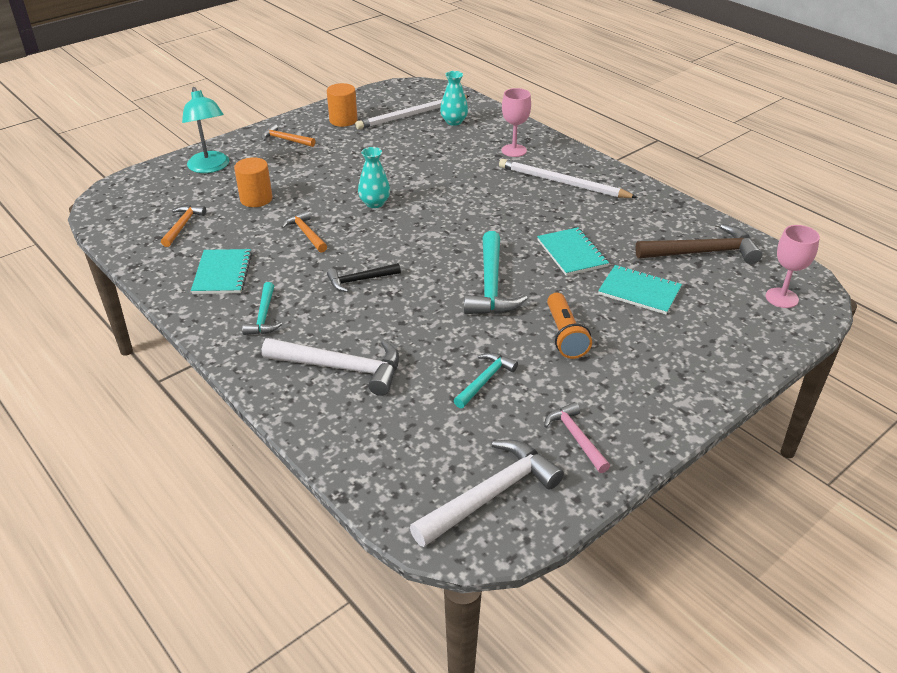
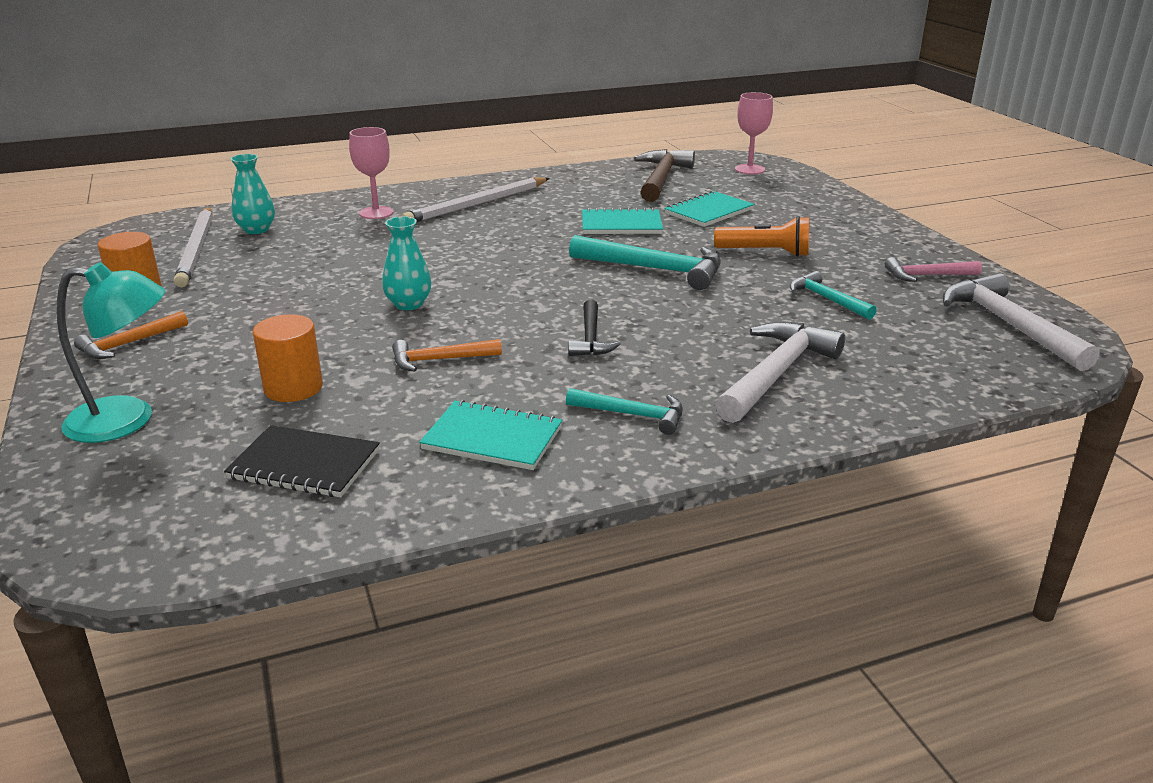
camera: 70 degrees left, 10 degrees down
orange hammer [161,205,206,247] -> black notebook [224,425,380,497]

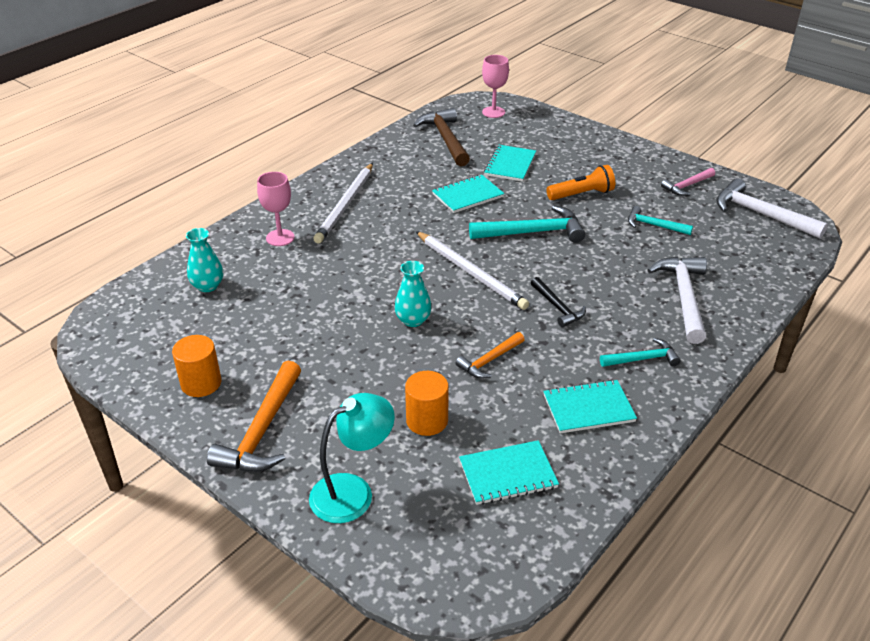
camera: 30 degrees left, 10 degrees up
orange hammer [74,311,188,359] -> orange hammer [207,361,301,472], size x1.72
white pencil [174,207,213,287] -> white pencil moved to [416,231,529,310]
black notebook [224,425,380,497] -> turquoise notebook [459,440,559,505]

